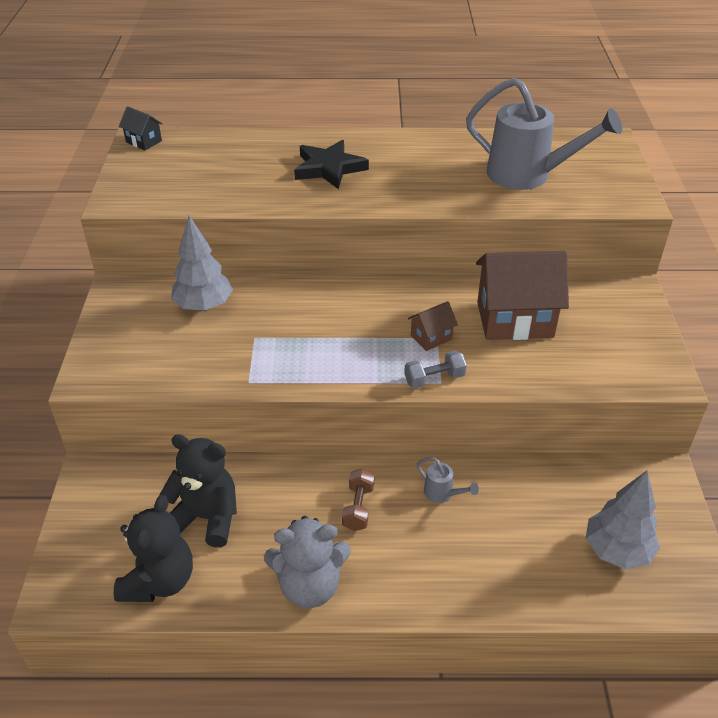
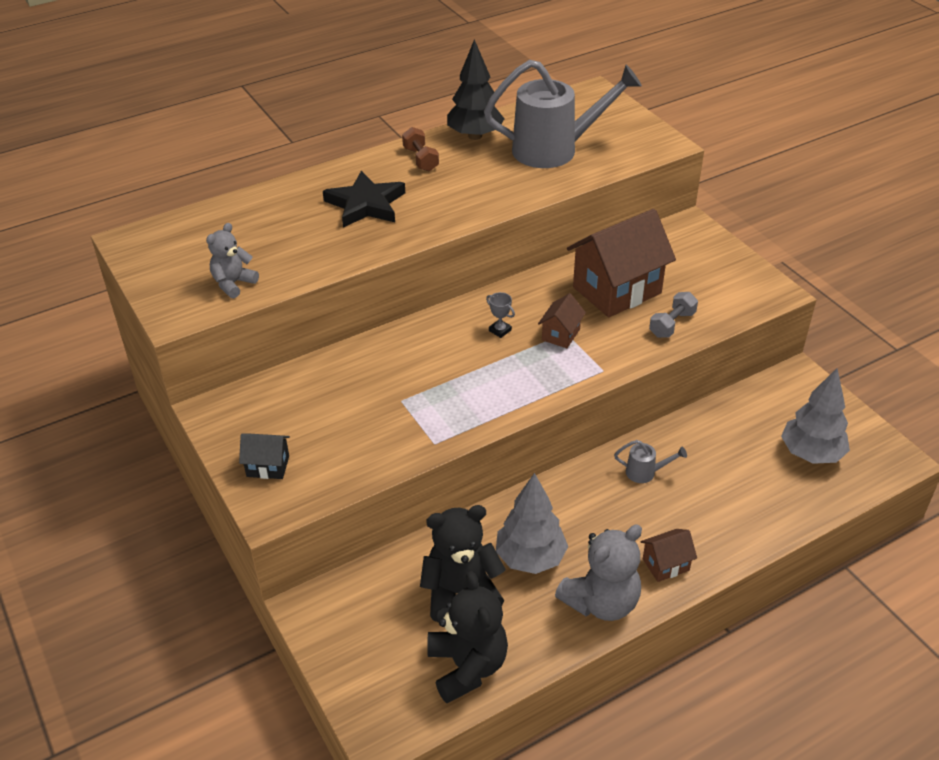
camera: 30 degrees left, 0 degrees up
black house [119,106,163,150] -> black house moved to [239,434,290,479]
grey tree [171,216,233,311] -> grey tree moved to [496,473,568,574]
brown dumbbell [342,468,374,531] -> brown dumbbell moved to [402,127,439,171]
grey dumbbell [404,351,467,389] -> grey dumbbell moved to [649,292,698,338]
none -> grey teddy bear [206,223,259,298]
none -> black tree [447,39,504,140]
none -> grey trophy [486,292,515,338]
none -> brown house [641,529,697,582]

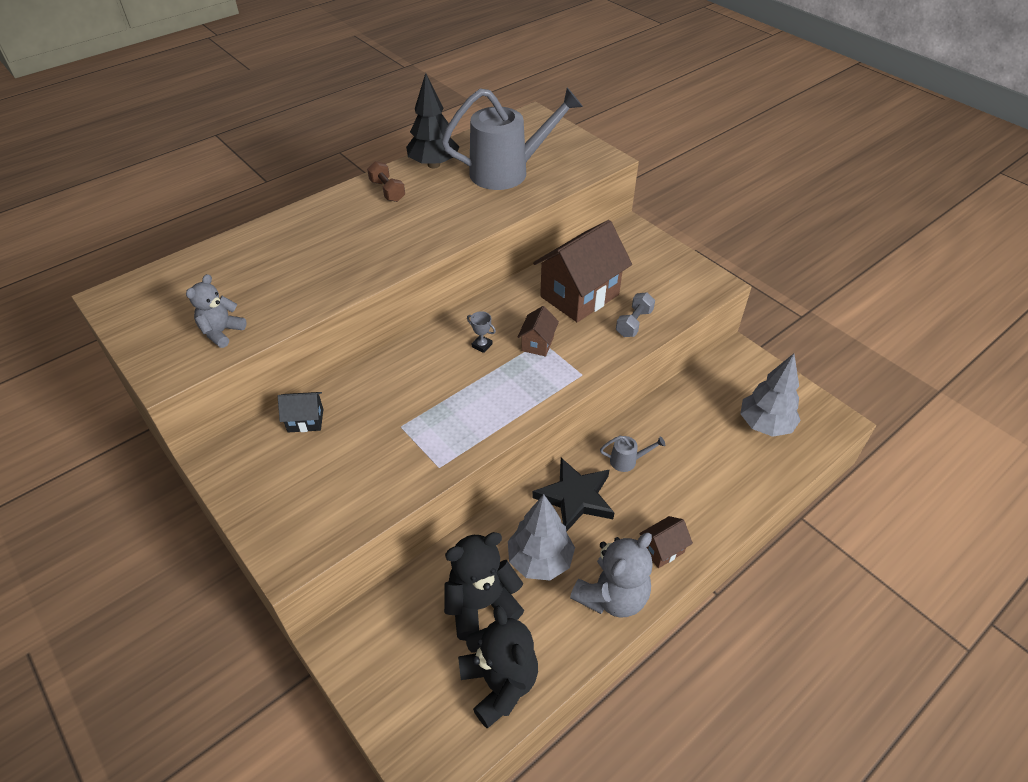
camera: 10 degrees left, 5 degrees up
black house [239,434,290,479] -> black house moved to [278,392,323,433]
black star [323,171,405,228] -> black star moved to [532,458,614,532]

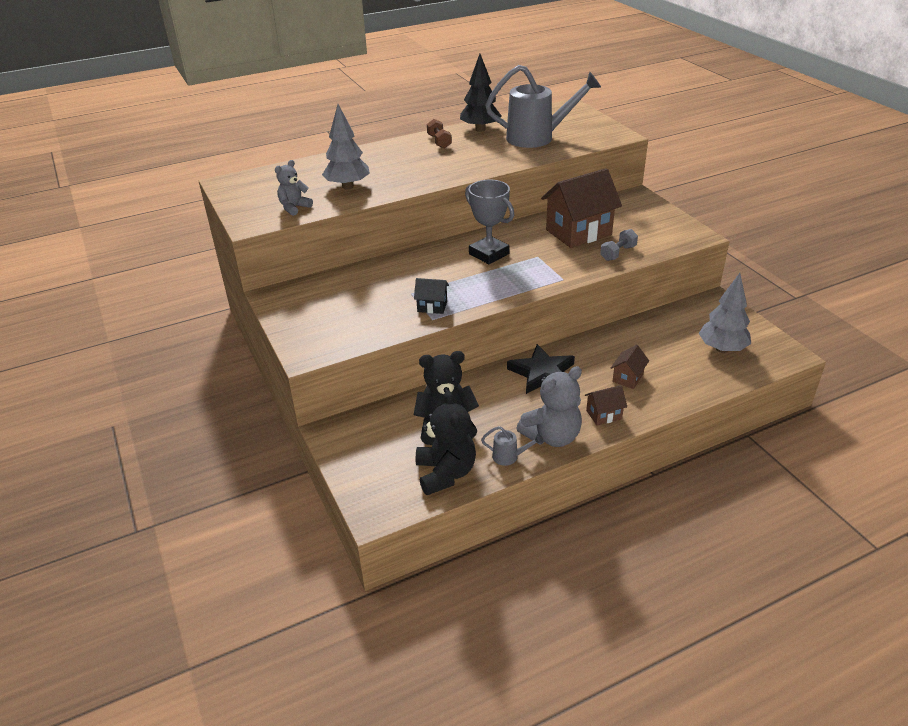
camera: 15 degrees right, 10 degrees down
black house [278,392,323,433] -> black house moved to [414,278,449,314]
grey trophy [467,311,496,353] -> grey trophy [465,180,514,264], size x2.39
grey tree [508,494,575,580] -> grey tree moved to [322,104,370,189]
brown house [518,306,559,357] -> brown house moved to [611,345,649,389]
grey watering can [600,436,665,472] -> grey watering can moved to [481,426,543,466]

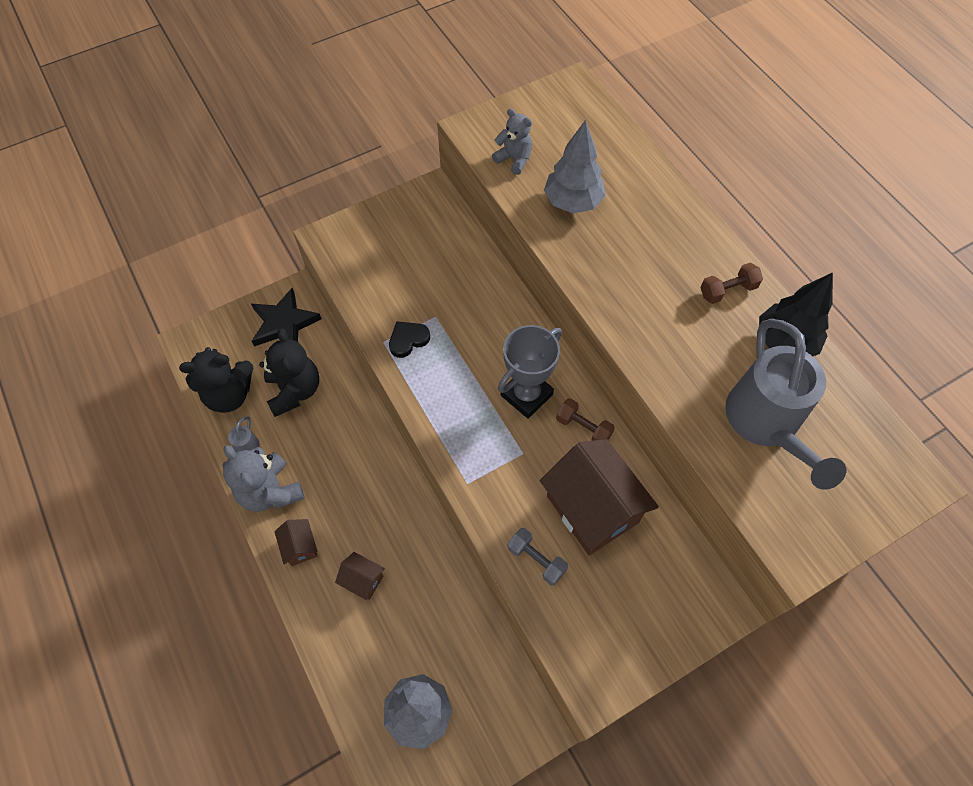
camera: 85 degrees right, 25 degrees up
black house [414,278,449,314] -> black heart [389,322,430,358]
black star [507,344,575,394] -> black star moved to [251,288,322,346]
none -> brown dumbbell [556,398,615,441]

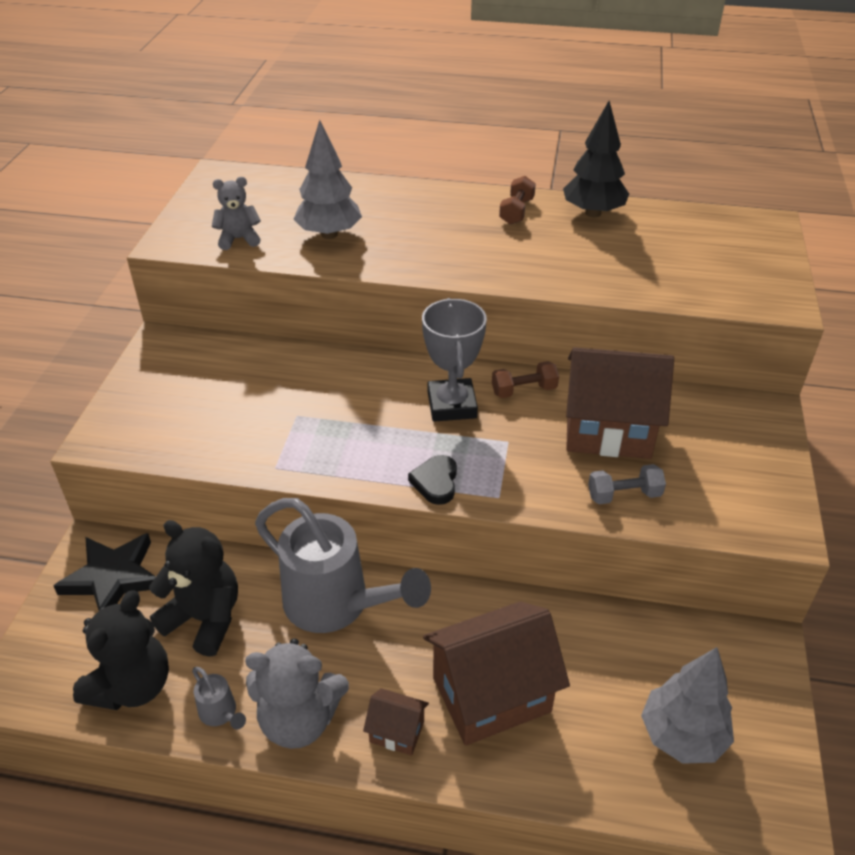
camera: 50 degrees left, 20 degrees down
brown house [335,552,385,600] -> brown house [423,601,570,746], size x2.17
black heart [389,322,430,358] -> black heart moved to [408,455,457,505]
grey watering can [725,319,846,490] -> grey watering can moved to [255,498,431,633]

